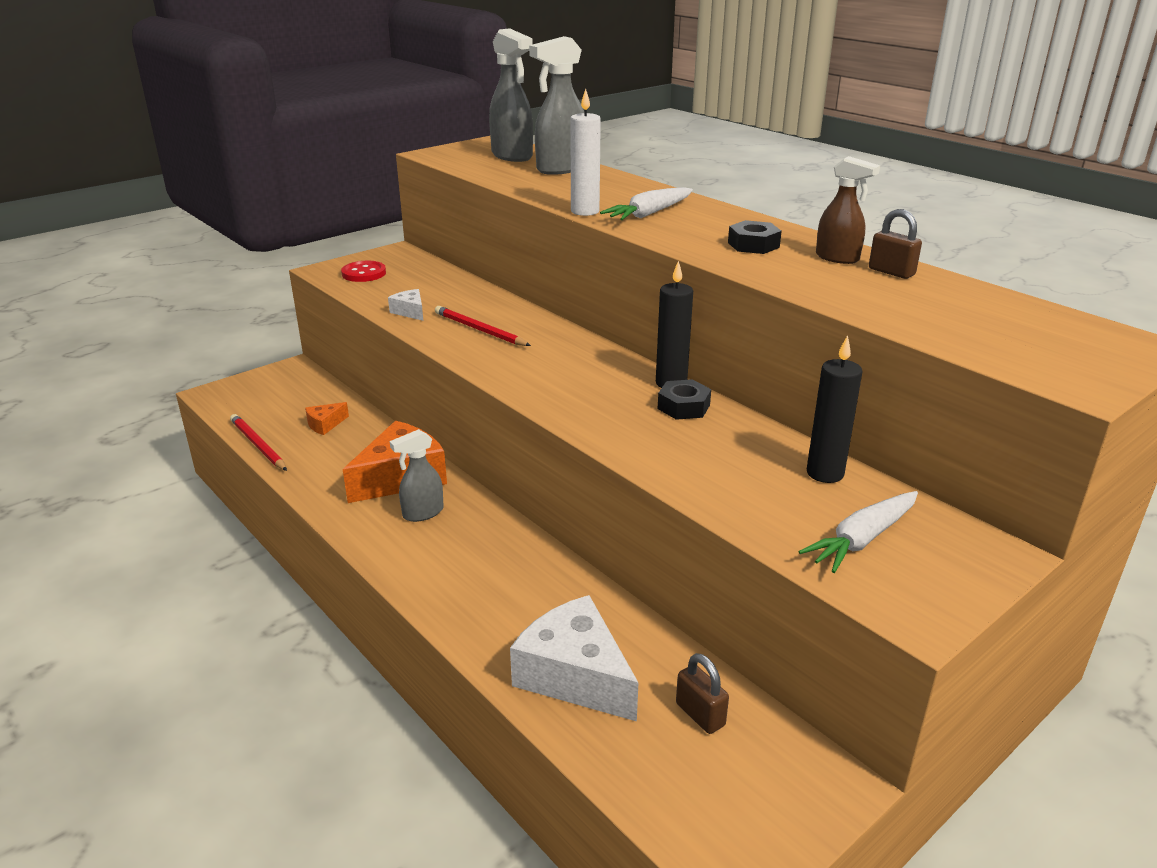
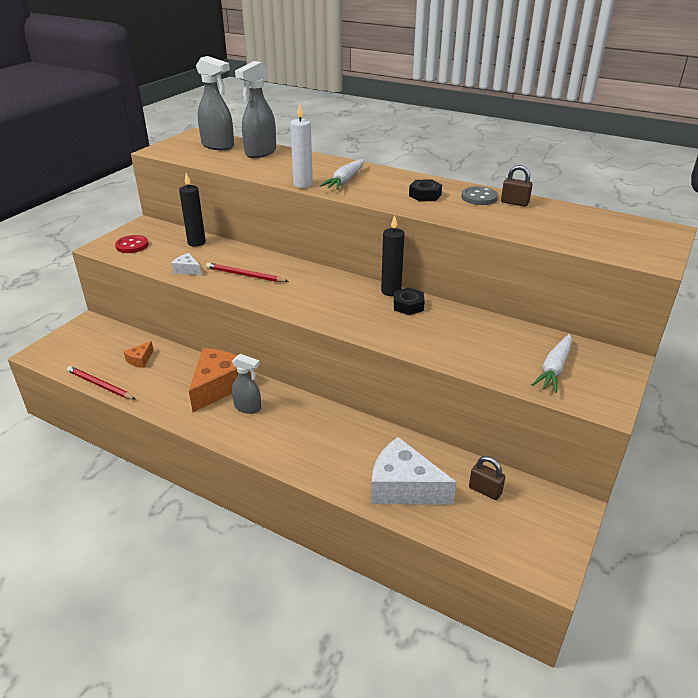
camera: 20 degrees left, 5 degrees up
grey spray bottle [390,429,444,522] -> grey spray bottle turned 105 degrees counterclockwise [232,354,261,414]
black candle [807,335,863,483] -> black candle moved to [179,173,206,247]
brown spray bottle [816,156,880,264] -> grey button [461,187,498,205]

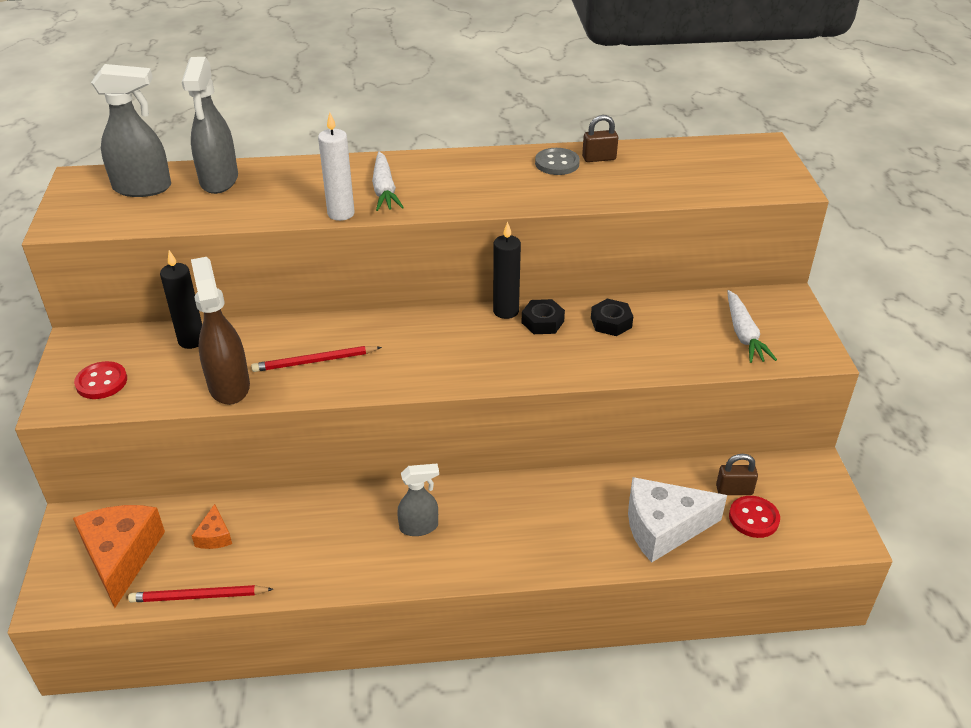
camera: 35 degrees left, 5 degrees up
white cheese [171,253,201,275] -> brown spray bottle [191,257,250,405]
orange cheese [189,348,251,412] -> orange cheese moved to [73,505,165,608]
black nut [409,179,442,202] -> black nut moved to [591,299,633,336]
none -> red button [729,496,780,538]

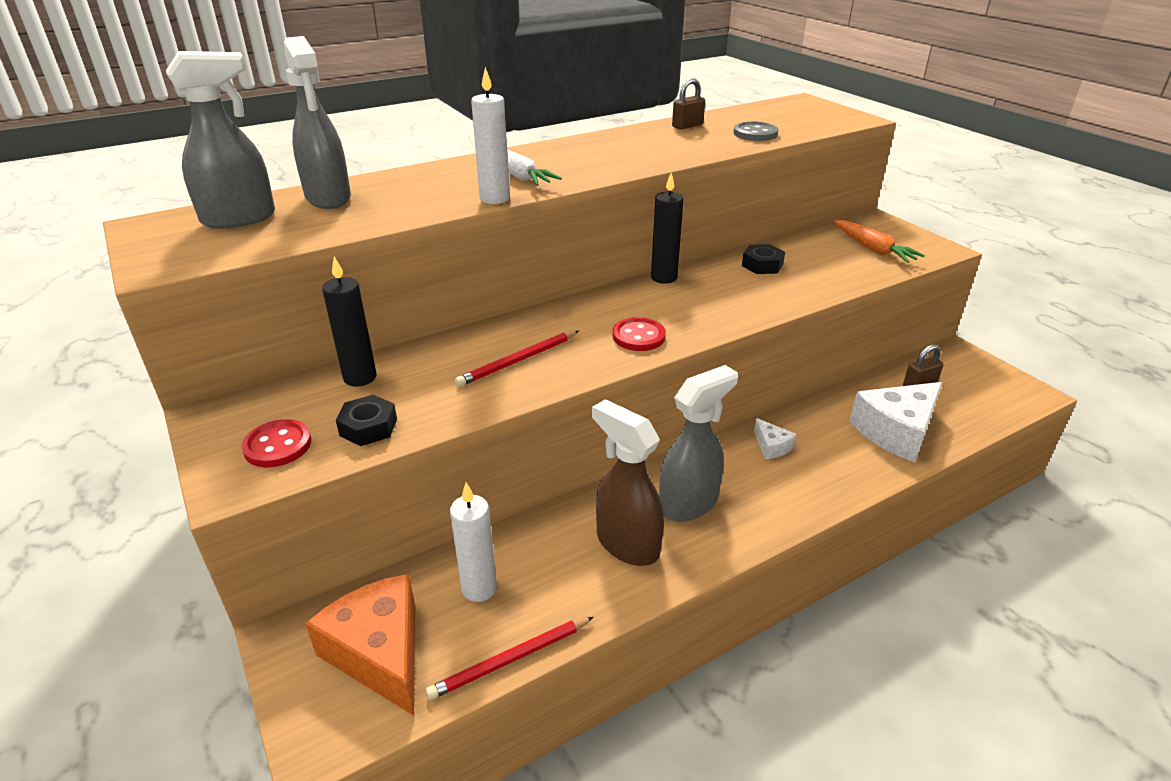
camera: 25 degrees left, 5 degrees down
brown spray bottle [191,257,250,405] -> brown spray bottle moved to [592,399,664,566]
orange cheese [192,504,232,549] -> white candle [450,483,497,602]
grey spray bottle [397,464,439,536] -> grey spray bottle [659,365,738,522], size x1.61
black nut [522,299,565,334] -> black nut moved to [336,395,397,446]
grey button [535,148,580,175] -> grey button moved to [733,122,779,141]
white carrot [727,290,777,363] -> orange carrot [833,220,925,263]
red button [729,496,780,538] -> red button moved to [613,317,666,351]
none -> white cheese [754,418,797,459]

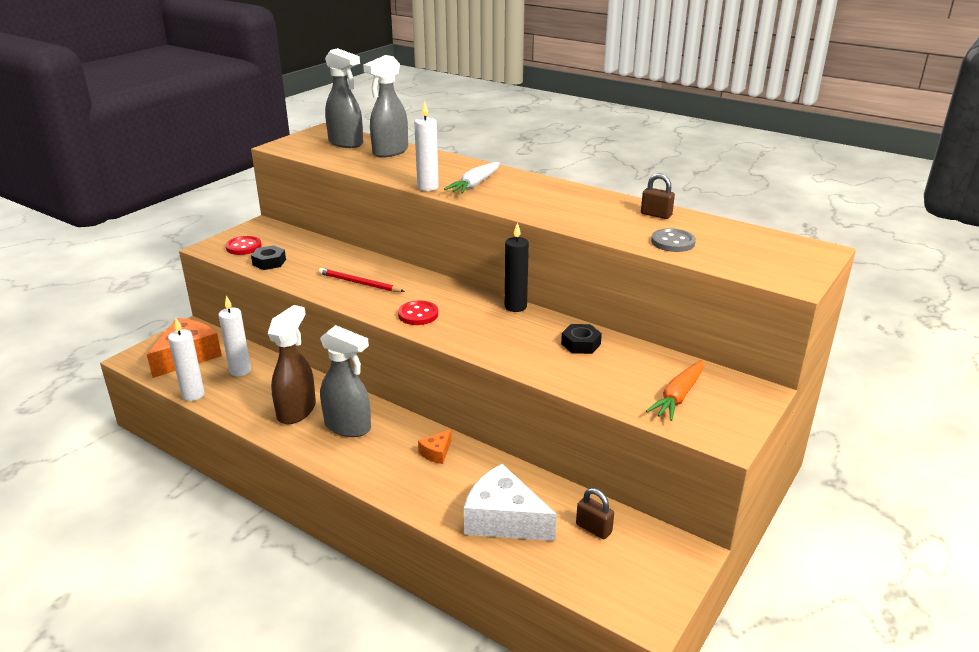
camera: 65 degrees right, 5 degrees down
black candle [322,257,376,386] -> none
red pencil [426,617,594,700] -> white candle [168,318,205,401]
white cheese [754,418,797,459] -> orange cheese [418,429,452,464]

